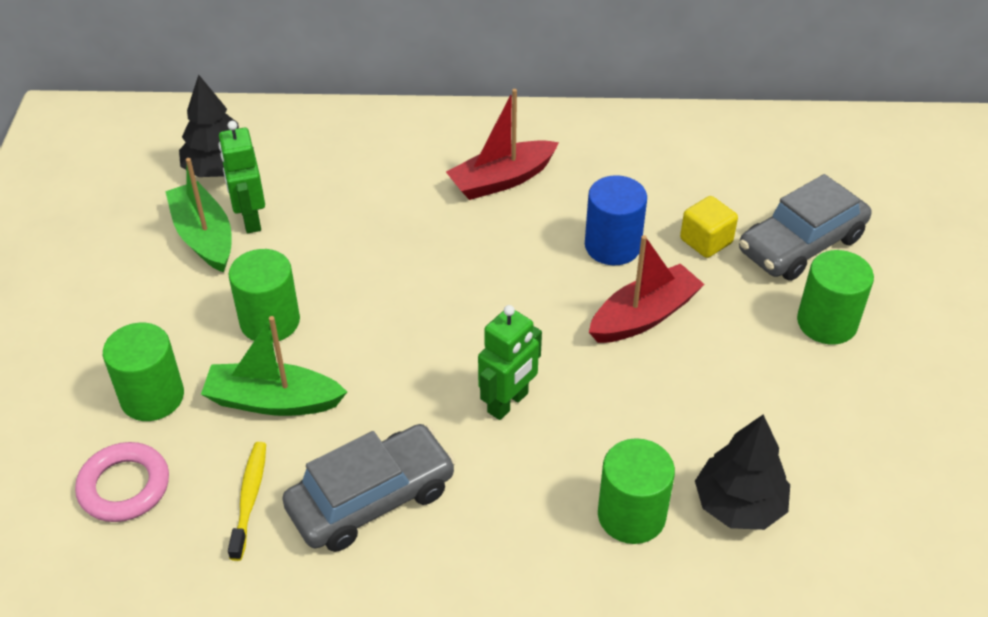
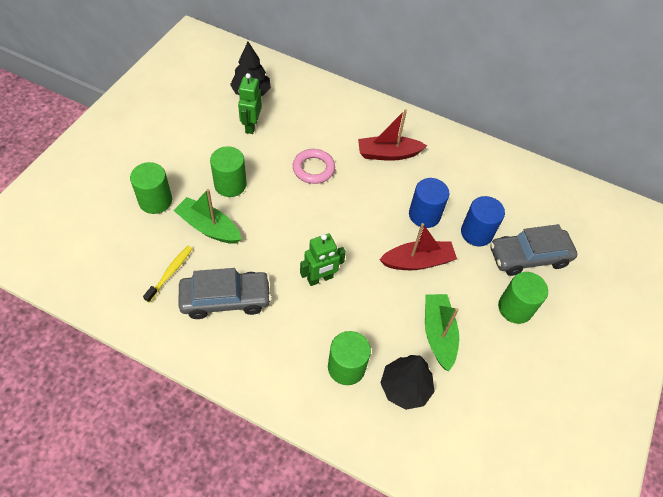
camera: 20 degrees right, 10 degrees up
pink ring [75,442,169,522] -> pink ring moved to [293,149,335,184]
green boat [165,158,232,273] -> green boat moved to [425,294,459,371]
yellow cube [680,196,738,258] -> blue cylinder [461,196,505,247]

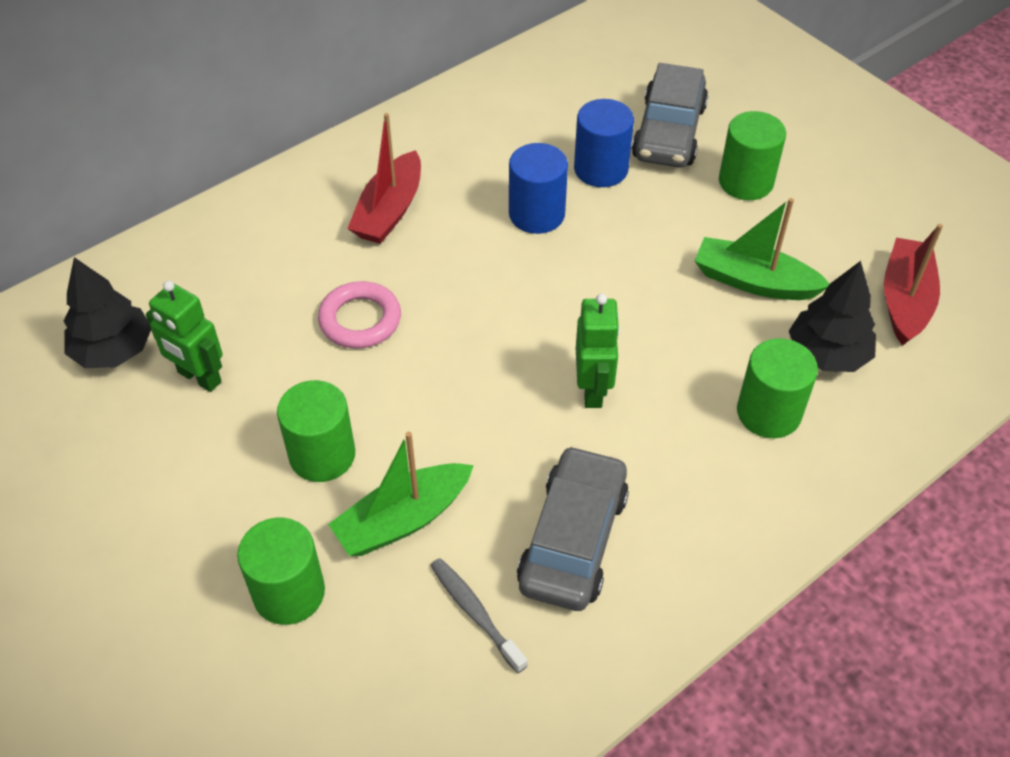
camera: 60 degrees left, 5 degrees down
yellow toothbrush [143,246,193,303] -> grey toothbrush [430,558,528,673]
red boat [379,223,457,270] -> red boat moved to [884,224,943,346]

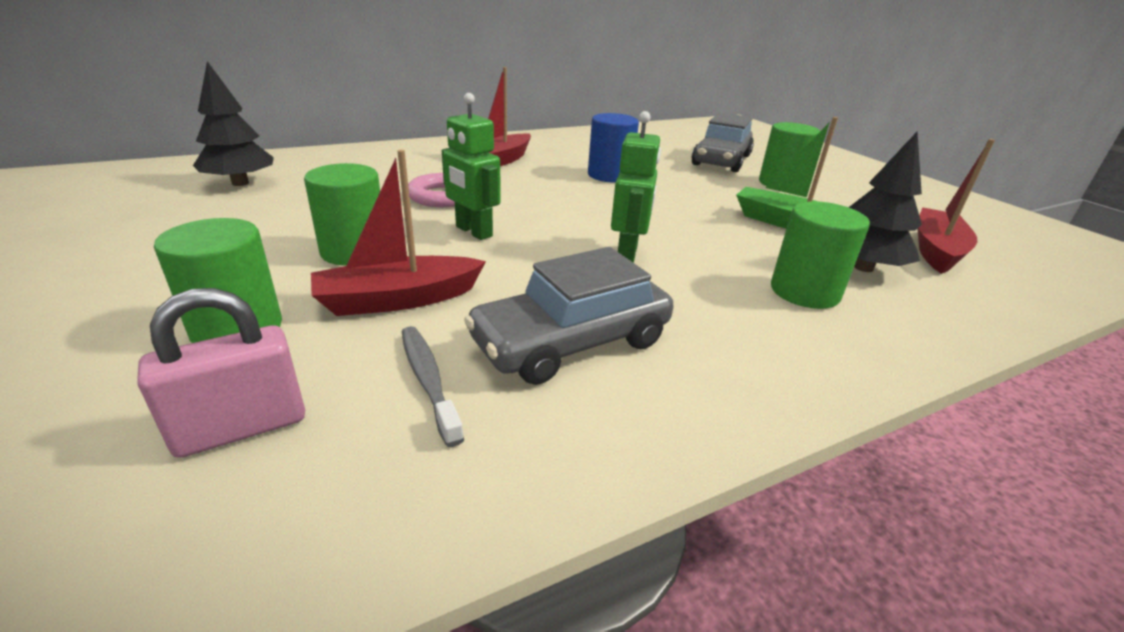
camera: 10 degrees right, 20 degrees down
green robot [146,280,223,392] -> green robot moved to [442,93,501,240]
green boat [328,432,474,556] -> red boat [311,150,486,316]
grey car [517,445,629,611] -> grey car turned 150 degrees counterclockwise [464,247,673,385]
blue cylinder [574,99,634,187] -> none
none -> pink padlock [137,288,305,458]

